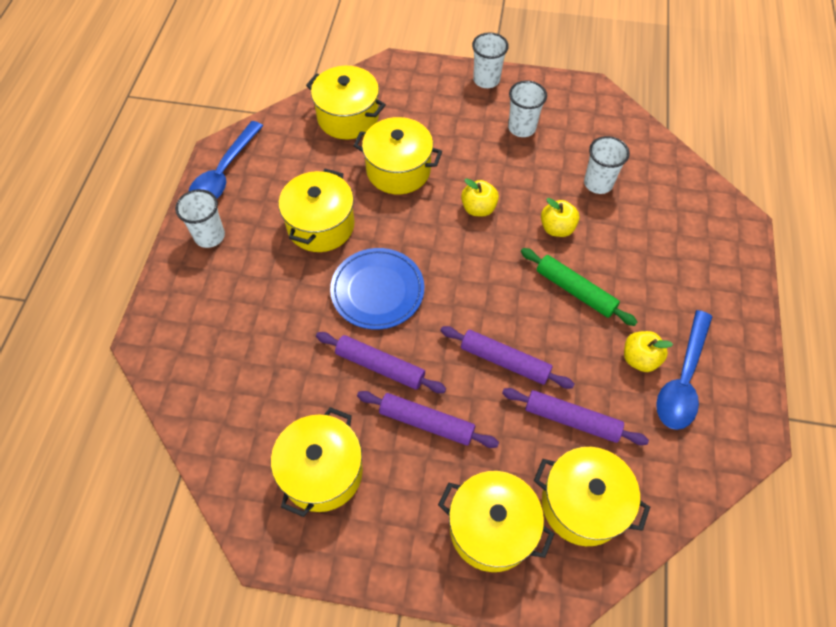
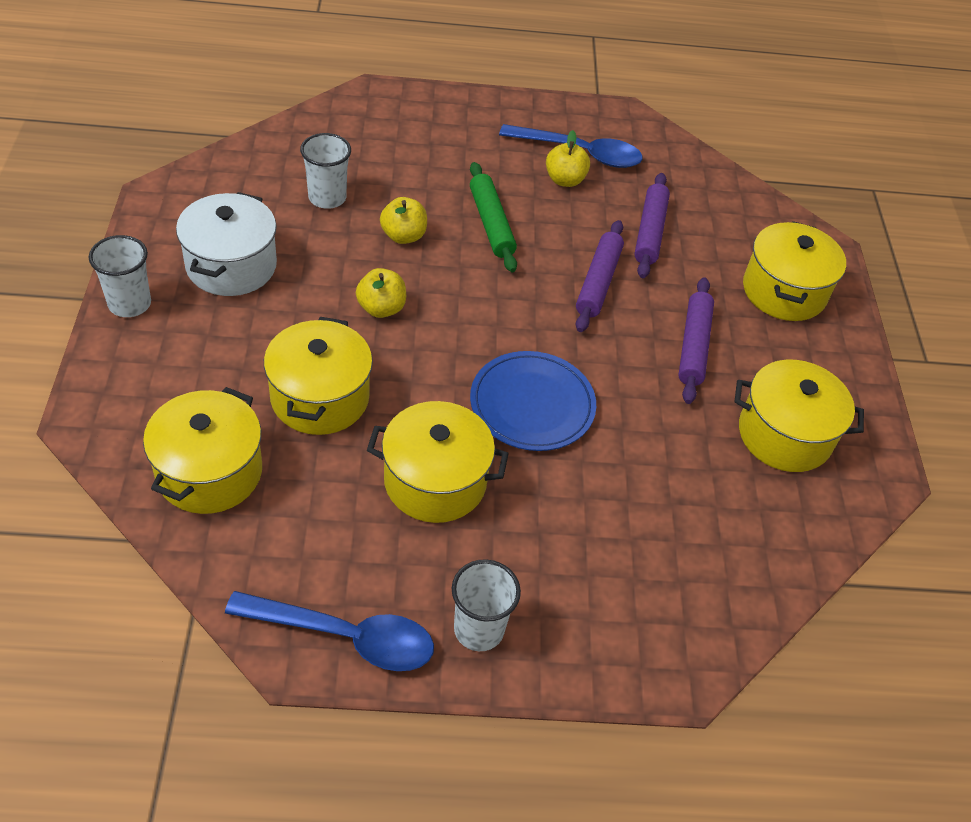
camera: 105 degrees left, 10 degrees down
purple rolling pin [316,332,446,393] -> none
white cup [508,81,547,137] -> white pot [176,192,277,296]
green rolling pin [521,248,637,326] -> green rolling pin turned 45 degrees counterclockwise [470,162,517,272]
yellow pot [534,447,650,546] -> none

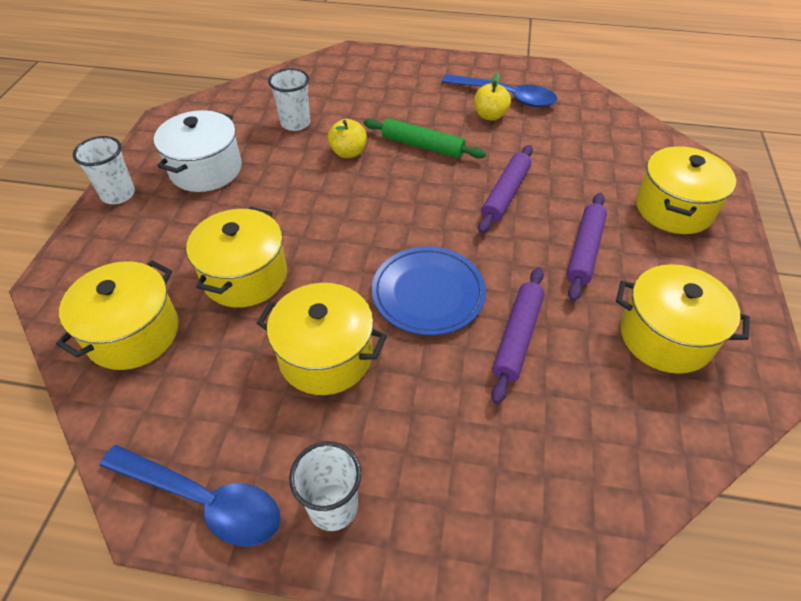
camera: 15 degrees right, 0 degrees up
yellow apple [356,268,406,318] -> none
green rolling pin [470,162,517,272] -> green rolling pin turned 60 degrees counterclockwise [364,118,486,159]
purple rolling pin [634,173,670,278] -> purple rolling pin moved to [491,267,544,404]

